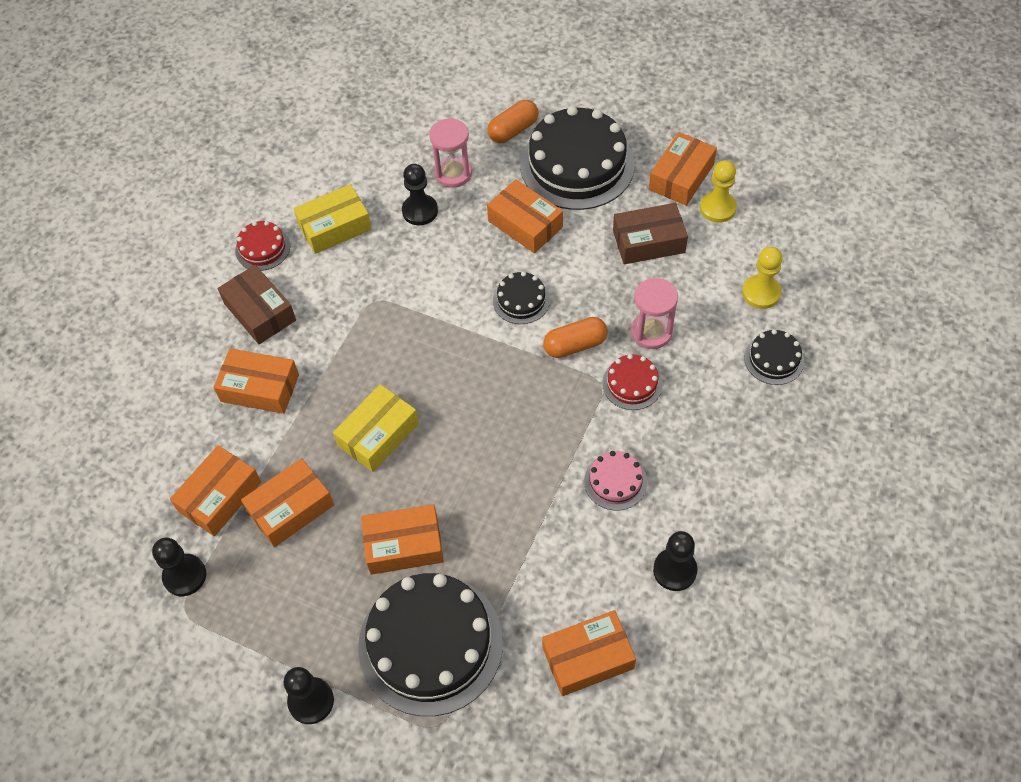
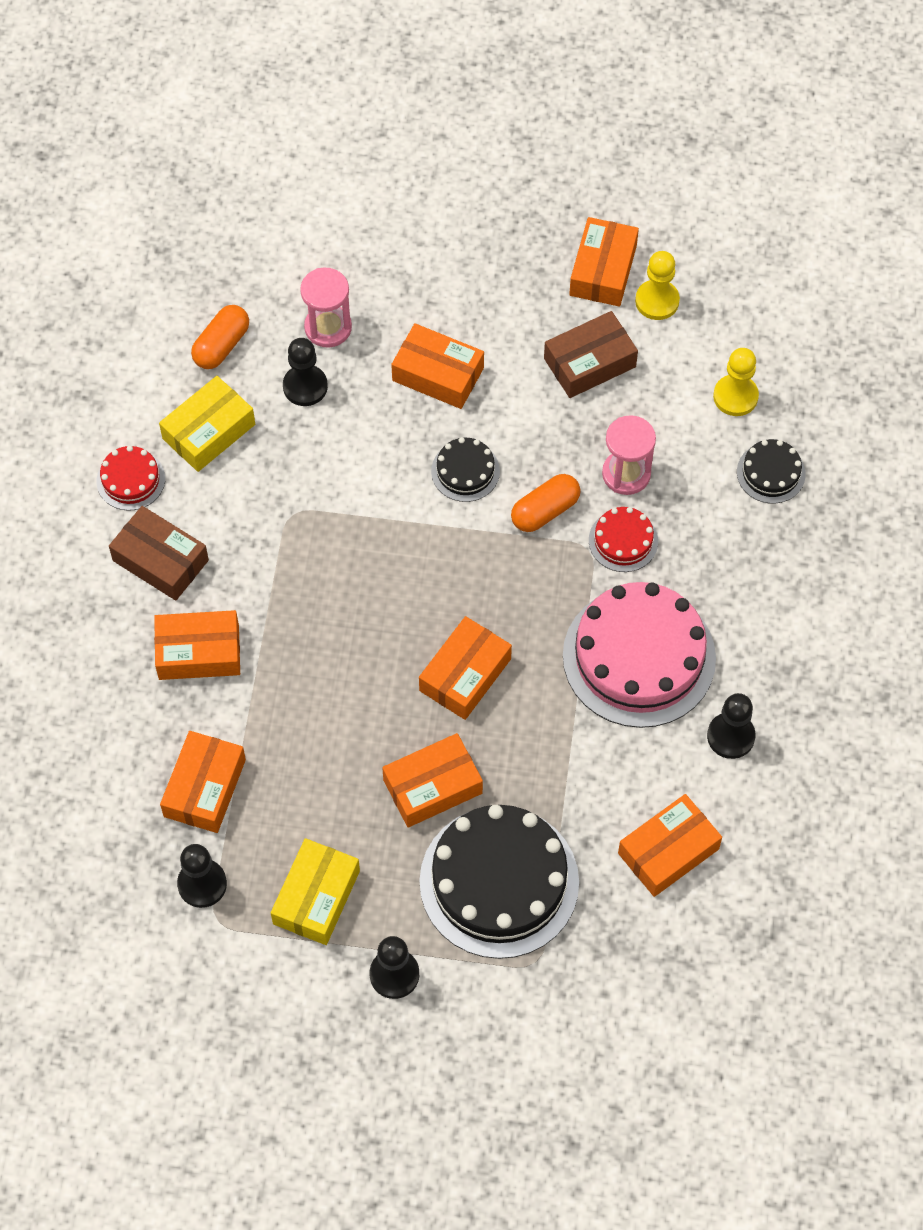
camera: 20 degrees left, 5 degrees up
orange box [241,458,334,547] -> orange box moved to [419,616,512,720]
yellow box [333,384,419,472] -> yellow box moved to [271,838,360,945]
orange capsule [487,100,539,143] -> orange capsule moved to [191,305,249,369]
black cake [520,106,635,210] -> none
pink cake [584,451,647,510] -> pink cake [563,582,716,728], size x2.15

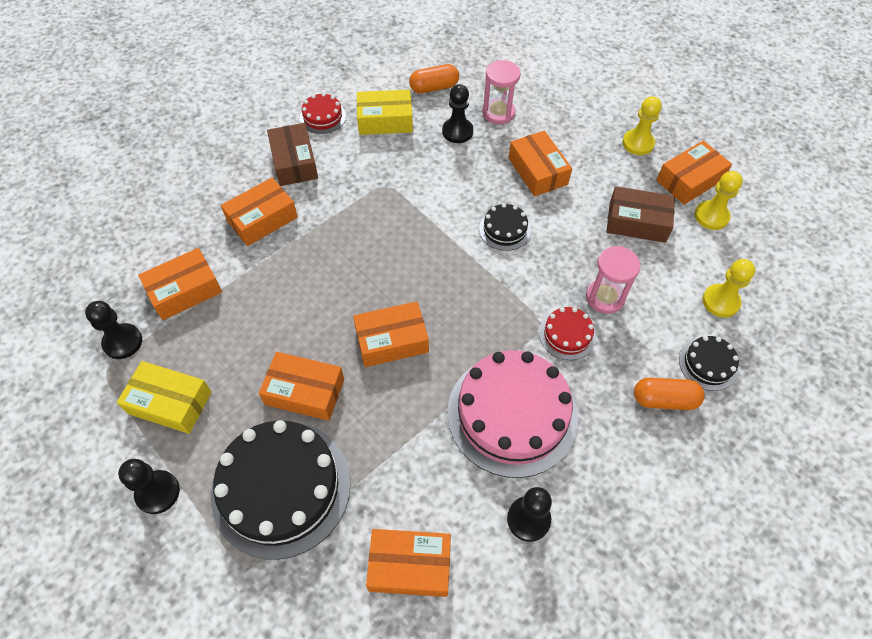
camera: 40 degrees right, 5 degrees down
orange box [154,610,240,680] -> orange box turned 75 degrees counterclockwise [221,178,298,246]
yellow box [271,838,360,945] -> yellow box turned 45 degrees clockwise [117,361,212,434]
orange capsule [511,474,581,532] -> orange capsule moved to [634,378,705,410]
none -> yellow pawn [622,96,662,155]

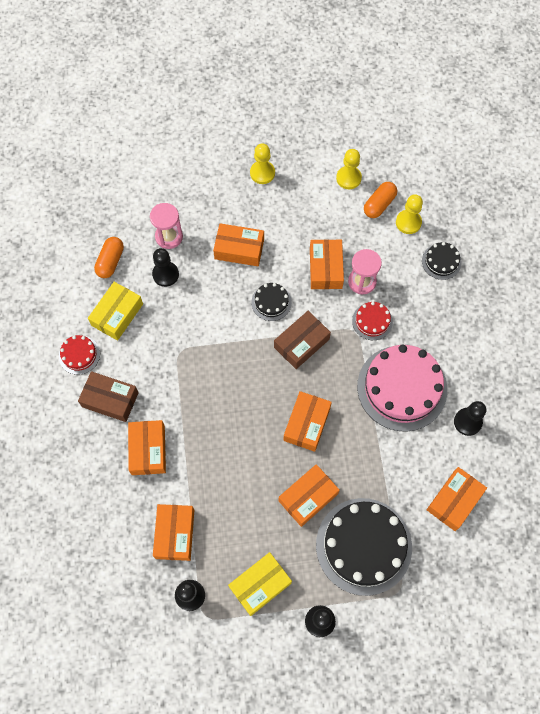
camera: 55 degrees left, 10 degrees up
brown box [606,186,675,243] -> brown box moved to [274,311,331,369]
orange capsule [634,378,705,410] -> orange capsule moved to [364,182,397,218]
orange box [656,141,732,205] -> orange box moved to [310,239,344,289]

